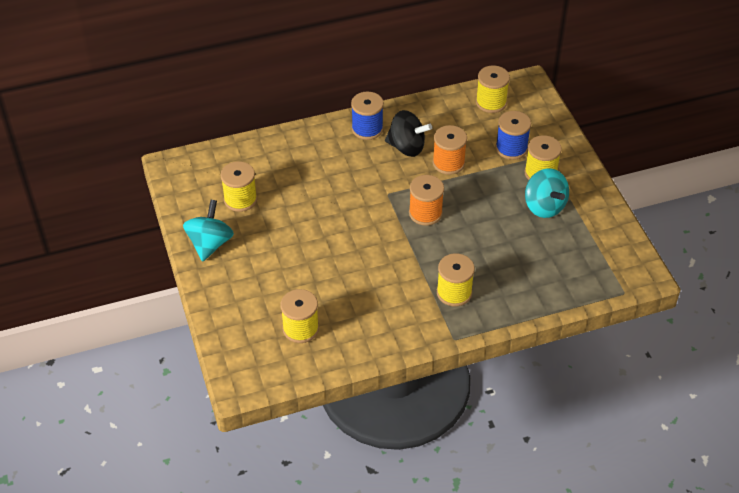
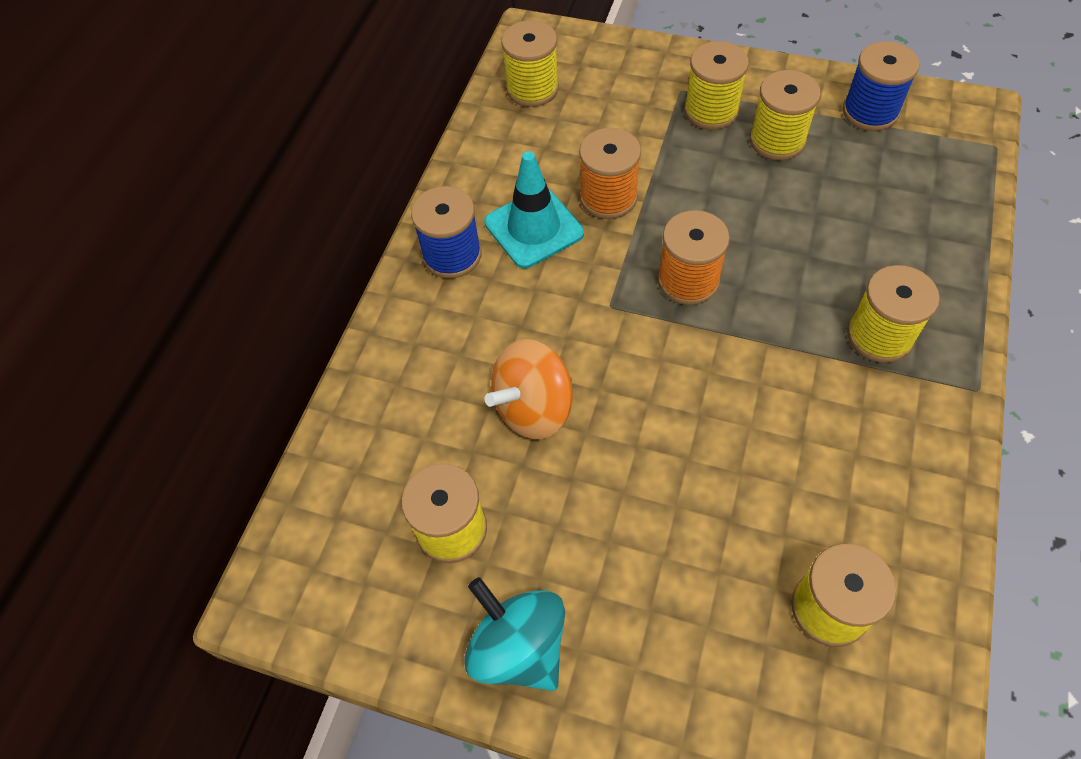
camera: 50 degrees left, 10 degrees up
black spinning top [385,110,432,157] -> turquoise traffic cone [484,151,584,268]
blue spool [496,111,531,160] -> blue spool moved to [843,41,920,131]
turquoise spinning top [525,168,569,218] -> yellow spool [750,70,821,160]
none -> orange spinning top [485,339,573,439]

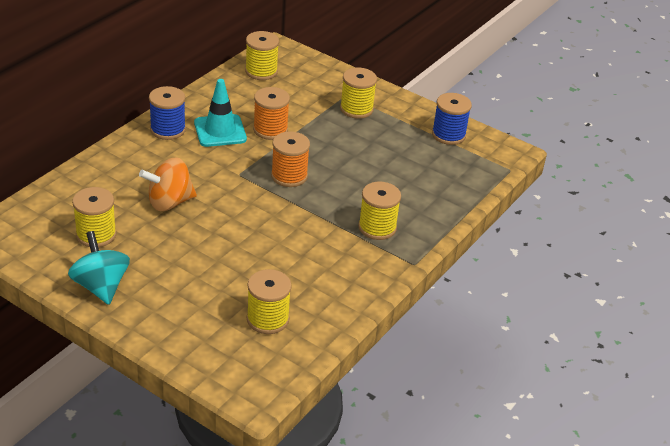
camera: 10 degrees right, 20 degrees down
yellow spool [750,70,821,160] -> none

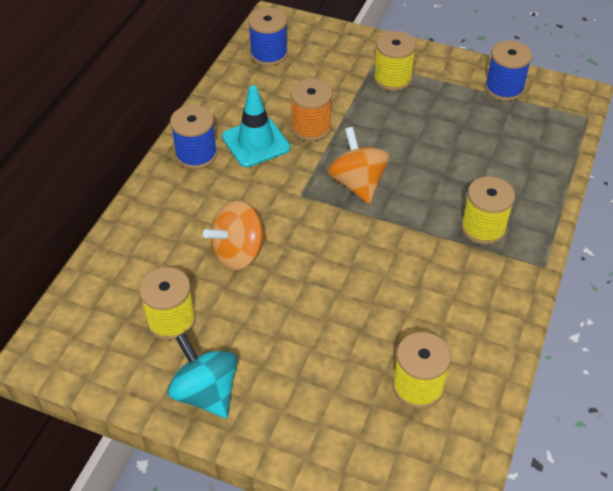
camera: 10 degrees left, 10 degrees up
yellow spool [245,31,279,80] -> blue spool [248,7,288,66]
orange spool [271,131,310,187] -> orange spinning top [327,127,390,204]

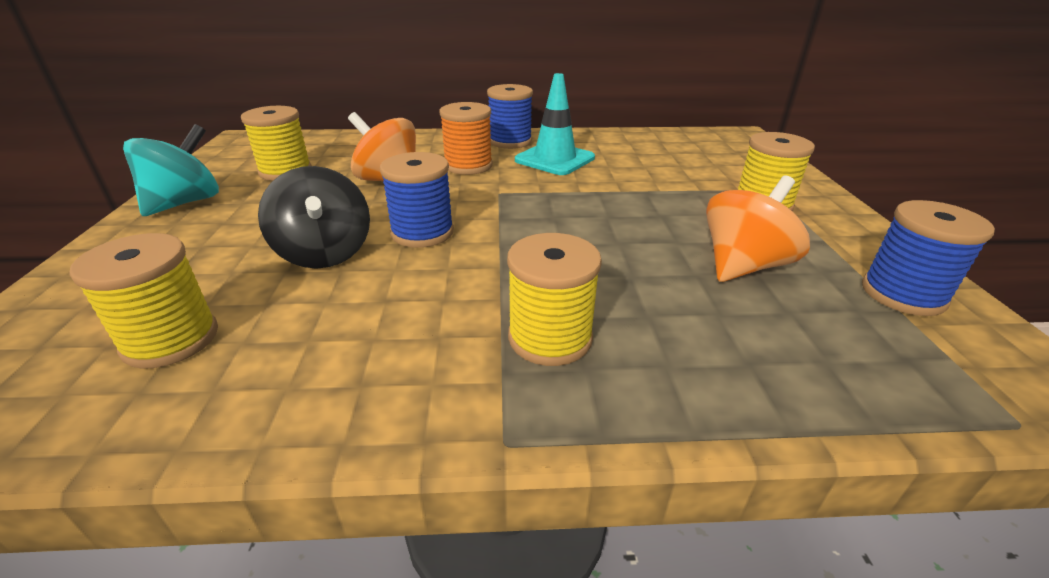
camera: 65 degrees right, 15 degrees down
blue spool [248,7,288,66] -> blue spool moved to [380,152,454,248]
orange spool [290,78,332,141] -> orange spool moved to [439,102,493,175]
orange spinning top [327,127,390,204] -> orange spinning top moved to [706,175,810,282]
none -> black spinning top [258,166,370,269]

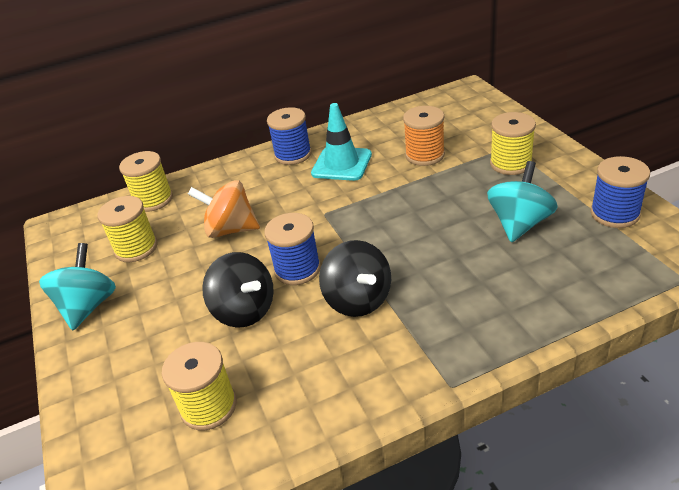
camera: 15 degrees left, 5 degrees up
orange spool [439,102,493,175] -> orange spool moved to [403,106,445,166]
yellow spool [507,233,602,366] -> yellow spool moved to [119,151,173,212]
orange spinning top [706,175,810,282] -> turquoise spinning top [487,161,558,242]
none -> black spinning top [319,240,391,317]

